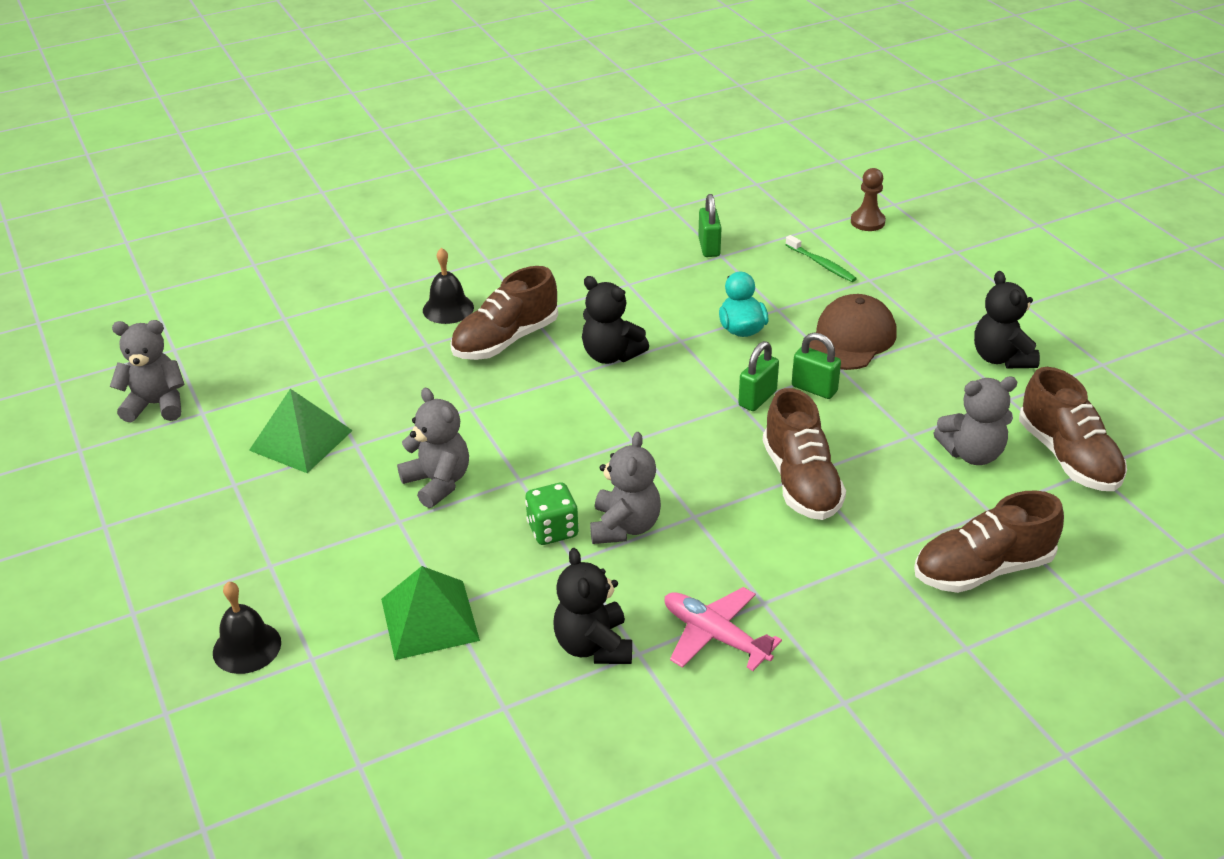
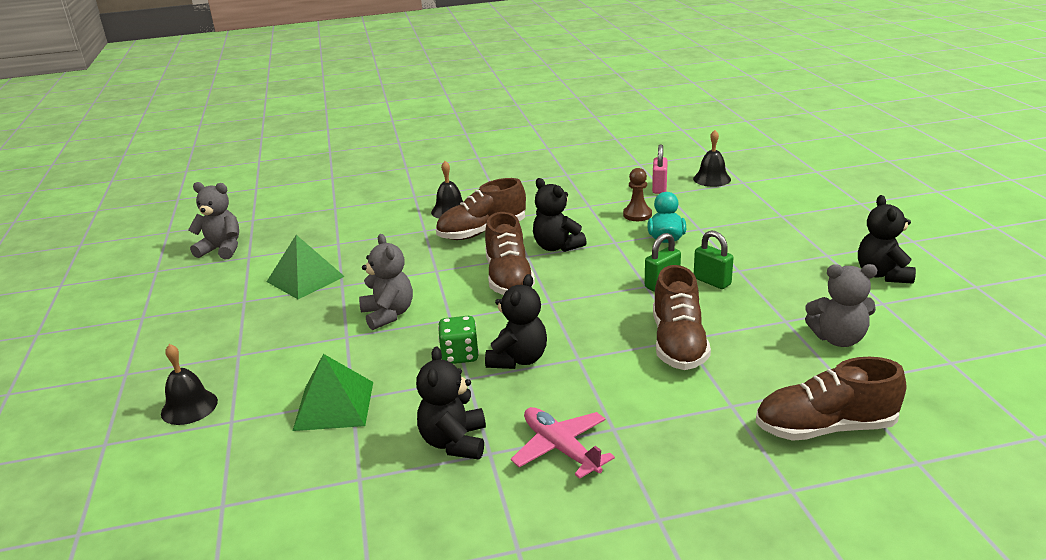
camera: 15 degrees right, 10 degrees down
grey teddy bear [590,432,661,544] -> black teddy bear [485,274,547,369]
green padlock [698,194,722,257] -> pink padlock [652,144,668,194]
green toothbrush [785,235,857,282] -> none
brown cap [809,294,897,370] -> none
brown pawn [851,168,886,231] -> brown pawn moved to [623,168,652,221]
brown shoe [1019,367,1127,491] -> brown shoe moved to [485,212,535,295]
none -> black bell [693,130,731,187]

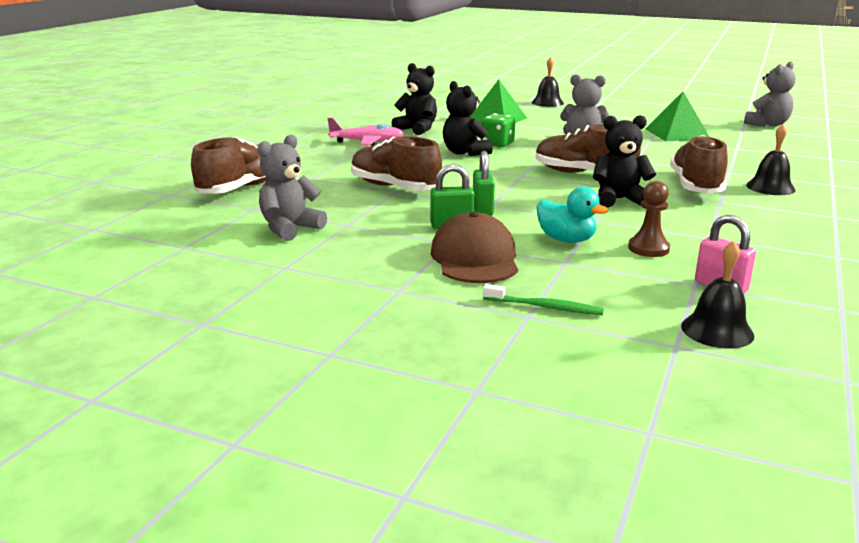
camera: 125 degrees right, 5 degrees down
black teddy bear [858,195,916,284] -> none
none -> brown cap [431,212,518,283]
none -> green toothbrush [483,284,604,315]

